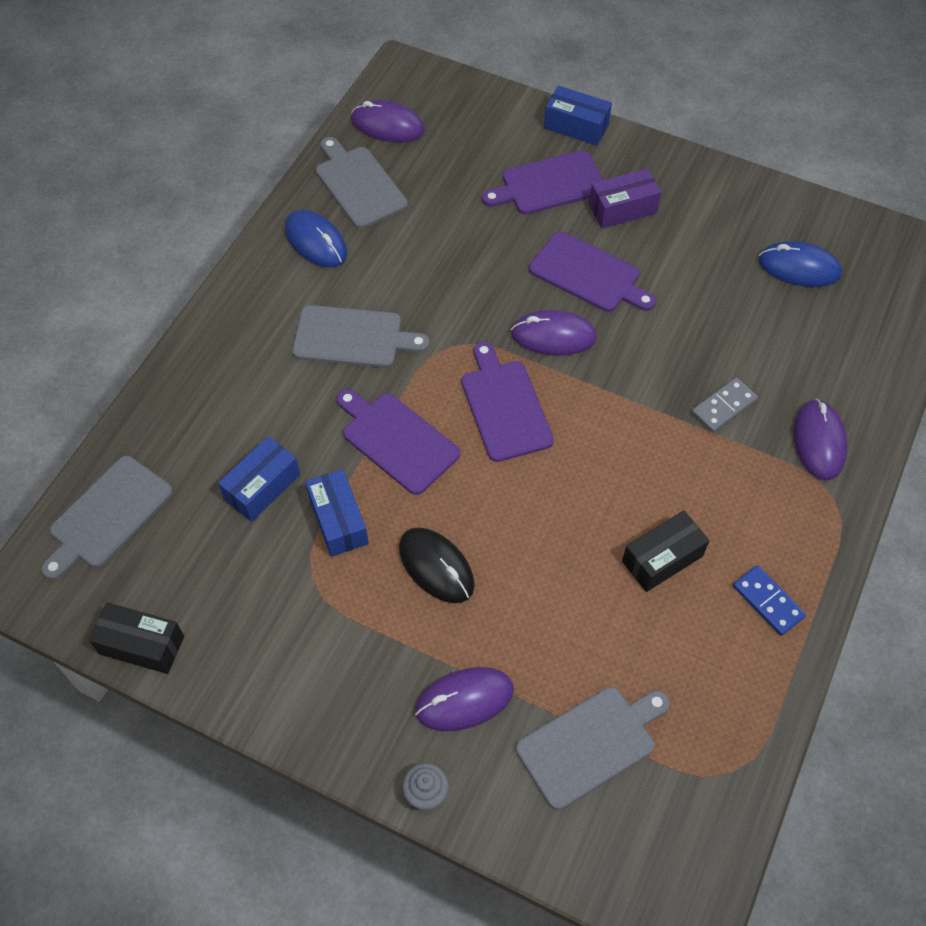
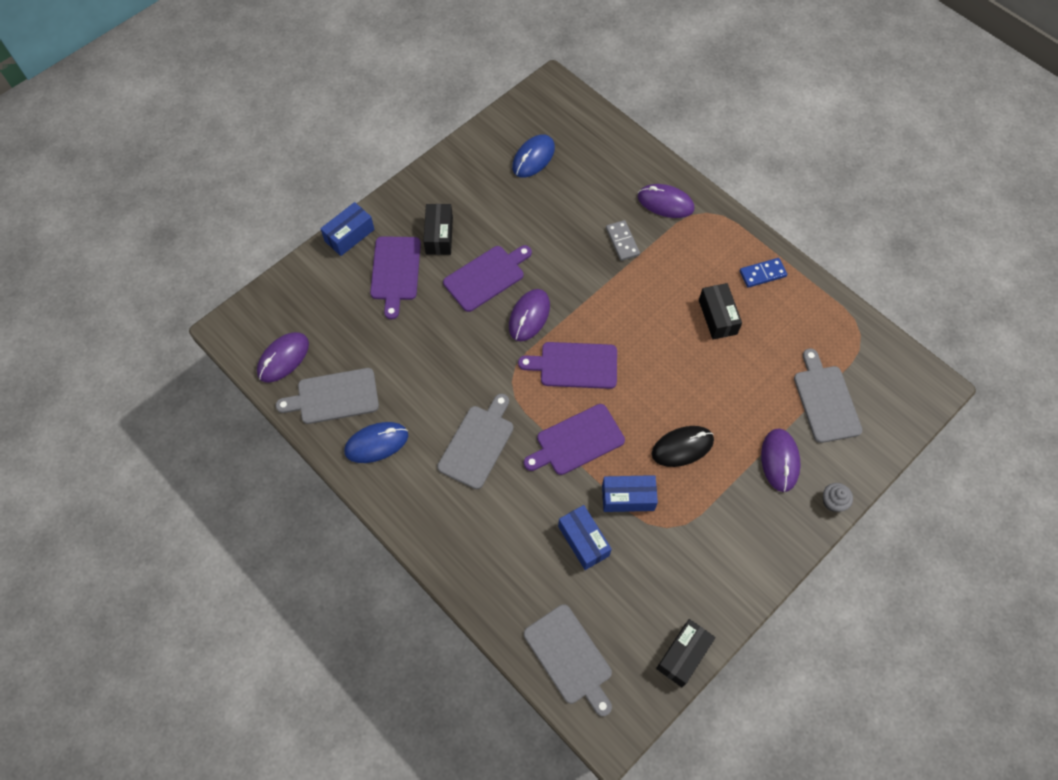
camera: 70 degrees left, 5 degrees up
purple box [589,168,661,228] -> black box [423,204,453,255]

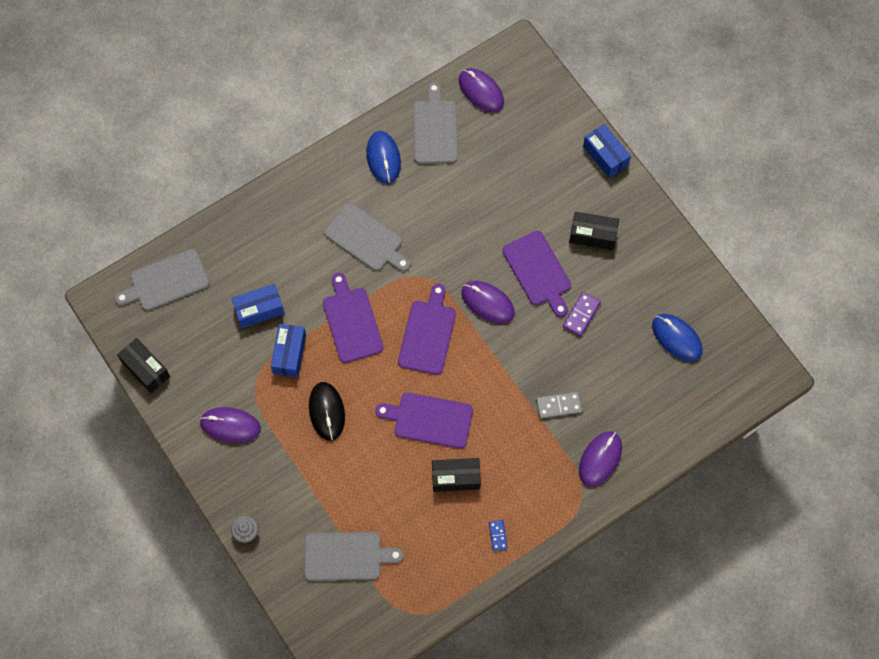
camera: 100 degrees right, 5 degrees up
purple cutting board [370,236,421,320] -> purple cutting board moved to [375,393,473,449]
blue domino [740,258,787,288] -> blue domino [489,520,508,551], size x0.66
purple mouse [761,428,801,492] -> purple mouse moved to [200,407,261,443]
none -> purple domino [563,292,601,337]

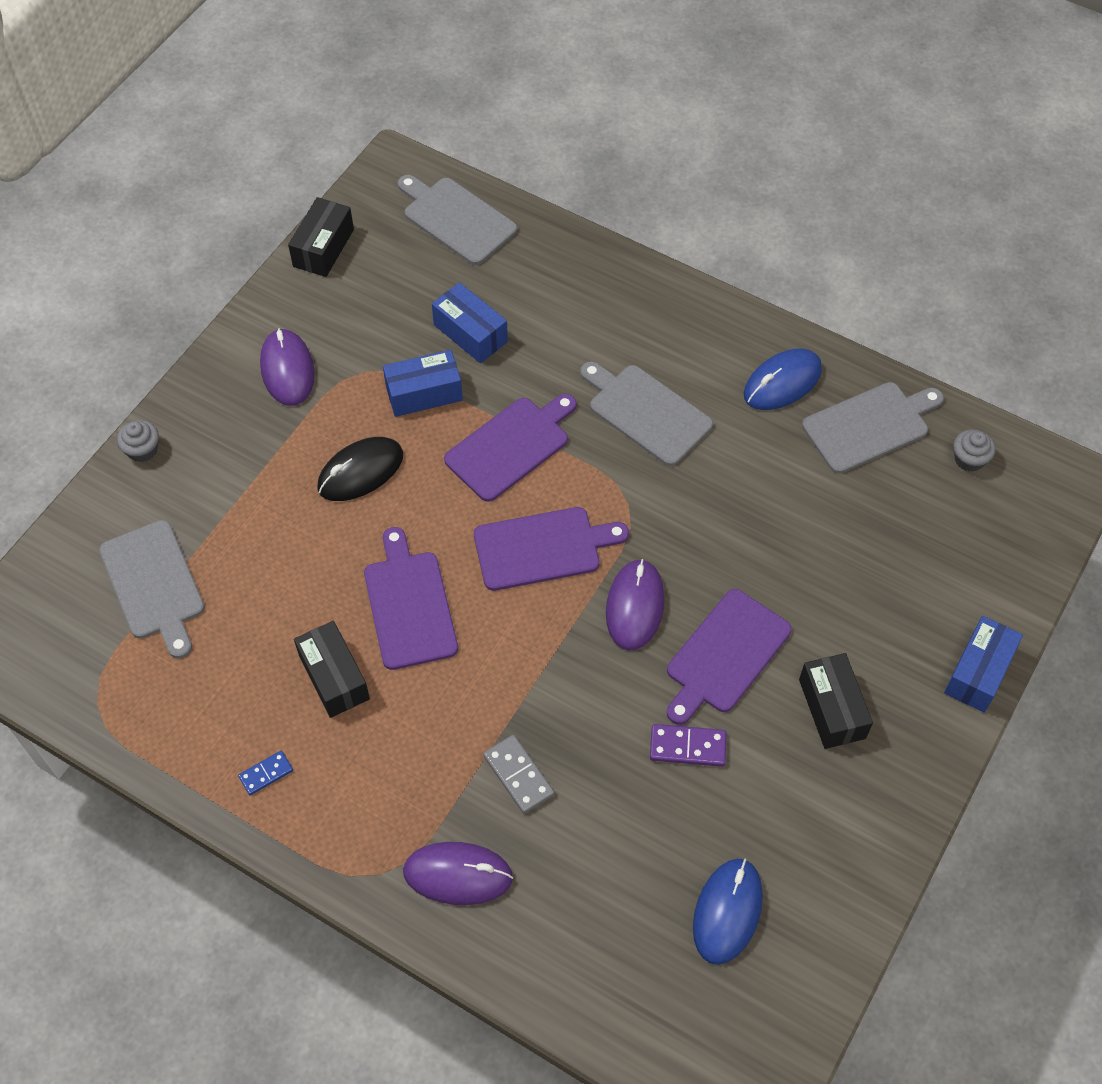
camera: 65 degrees right, 10 degrees down
grey cutting board [324,203,410,271] -> grey cutting board turned 120 degrees clockwise [580,361,713,466]
purple mouse [459,68,504,112] -> grey cupcake [953,429,995,472]

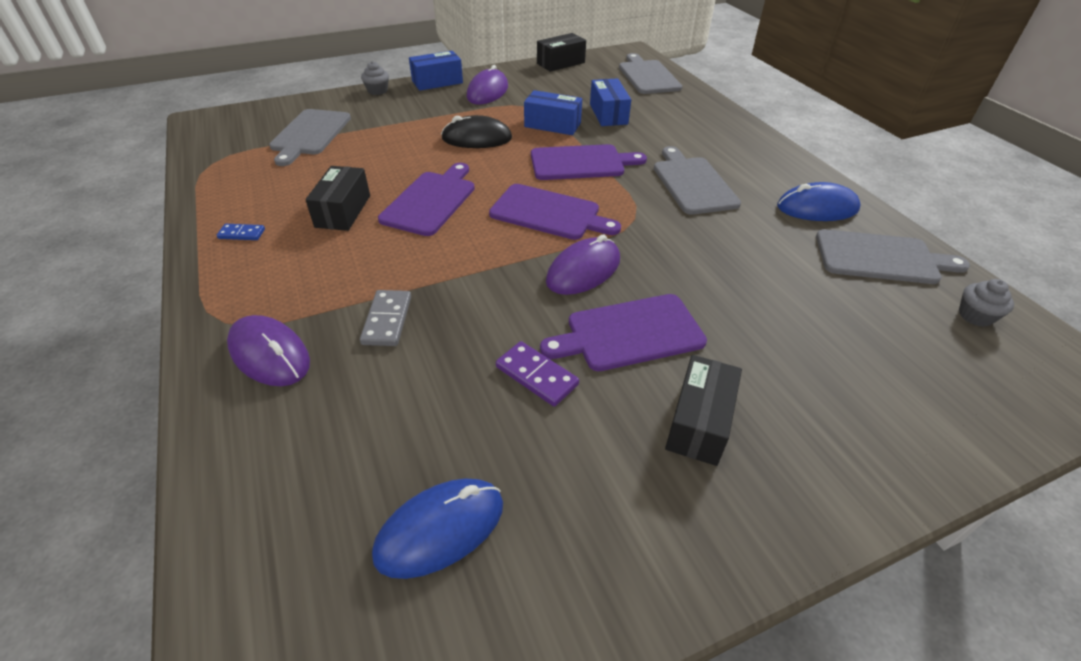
camera: 35 degrees right, 15 degrees down
blue box [944,616,1023,713] -> blue box moved to [409,51,463,91]

